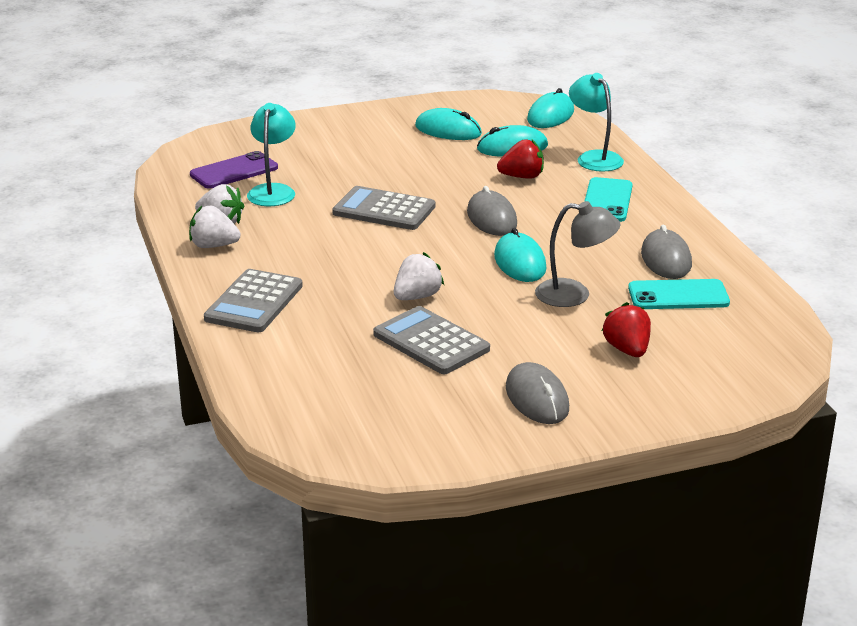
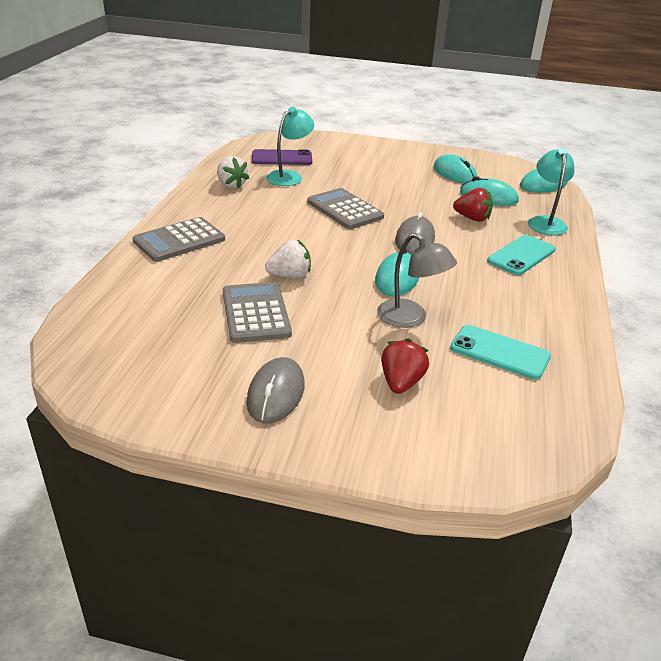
camera: 30 degrees right, 5 degrees up
white strawberry [189,206,241,248] -> none
grey mouse [641,224,692,279] -> none

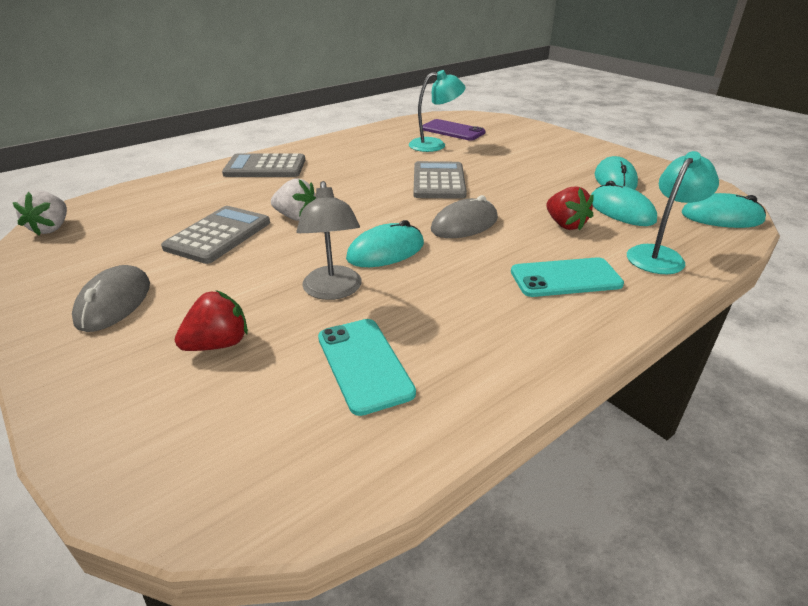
camera: 40 degrees right, 0 degrees up
white strawberry [217,156,249,189] -> white strawberry moved to [13,190,67,235]
grey mouse [246,357,305,424] -> grey mouse turned 45 degrees counterclockwise [72,265,150,332]

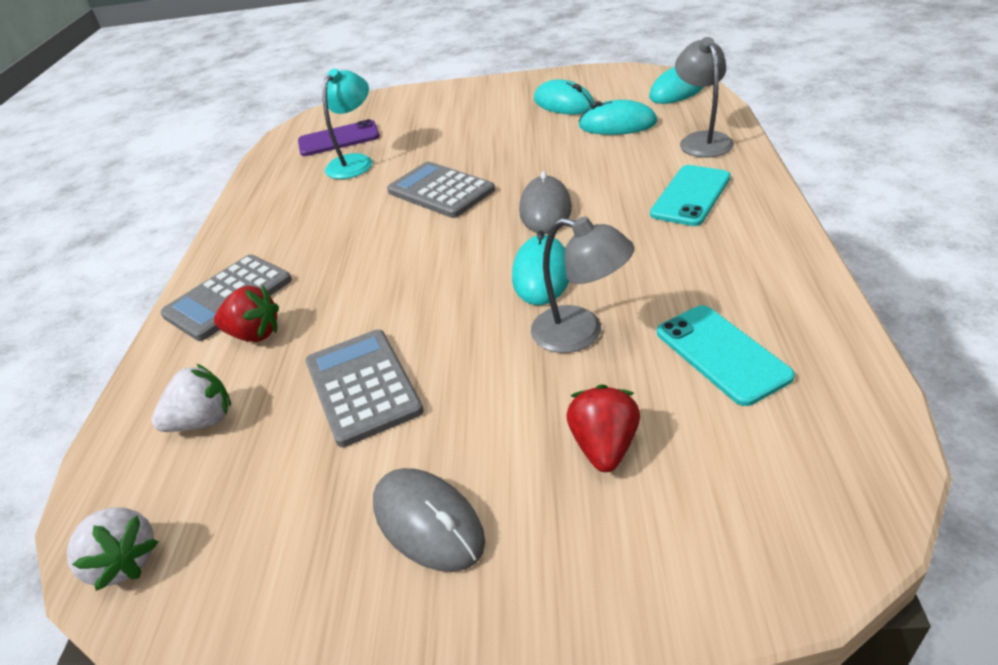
camera: 45 degrees left, 5 degrees up
white strawberry [271,178,316,221] -> white strawberry moved to [152,364,231,432]
turquoise phone [318,319,416,416] -> turquoise phone turned 45 degrees clockwise [657,305,795,406]
red strawberry [546,186,594,231] -> red strawberry moved to [214,286,279,342]
turquoise lamp [627,151,719,274] -> grey lamp [675,37,734,157]

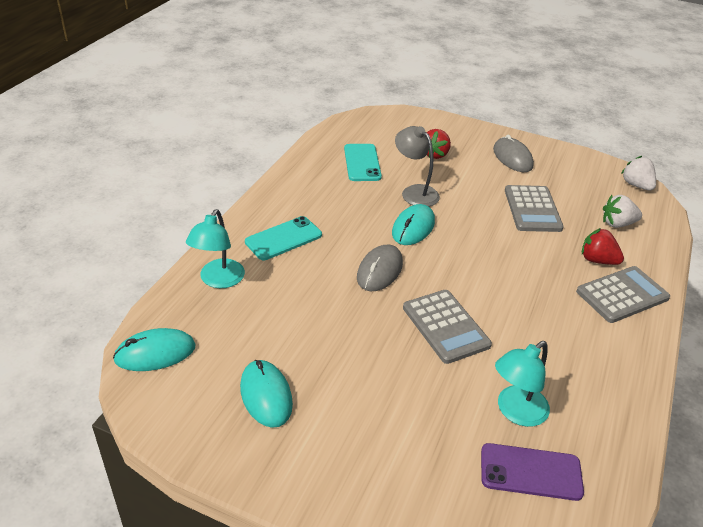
camera: 165 degrees left, 0 degrees up
turquoise mouse [579,100,658,135] -> none
grey lamp [675,37,734,157] -> turquoise lamp [186,209,245,288]

